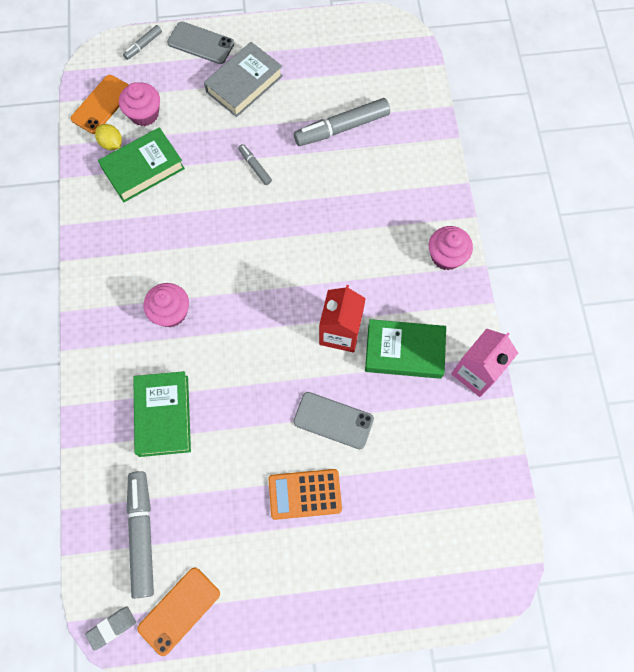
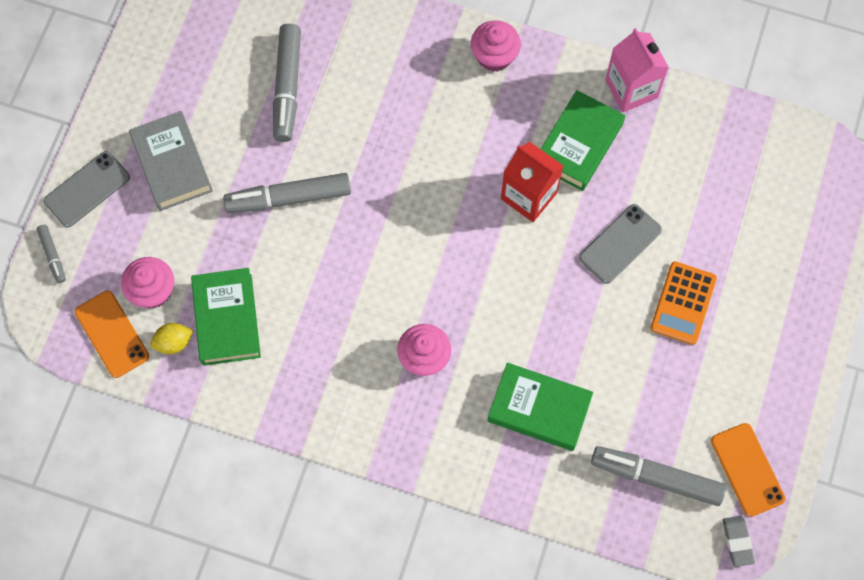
camera: 65 degrees left, 0 degrees up
grey marker [238,144,272,185] -> grey marker [223,173,351,213], size x2.02

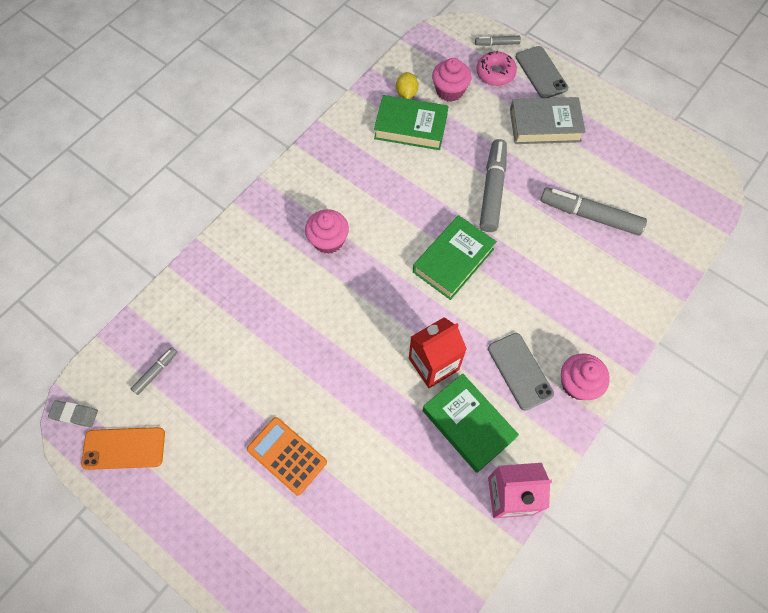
camera: 110 degrees right, 5 degrees down
orange phone [75,291,149,378] -> none
green book [487,363,593,451] -> green book moved to [413,215,497,300]
grey phone [579,204,662,284] -> grey phone moved to [488,333,554,411]
grey marker [591,446,726,506] -> grey marker [131,347,177,395], size x0.49
none -> pink donut [476,51,517,86]

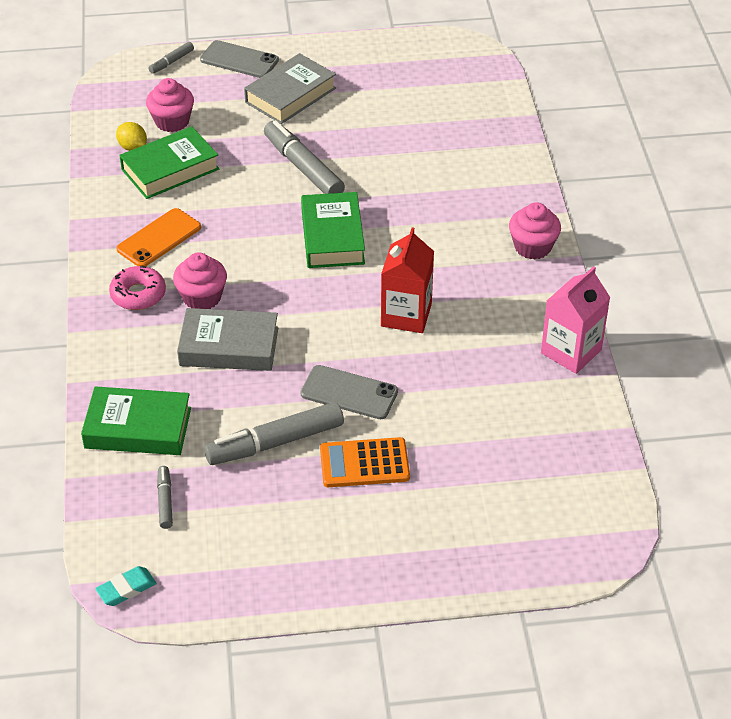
camera: 45 degrees left, 20 degrees down
grey eraser [48,400,98,427] -> turquoise eraser [95,566,156,606]
orange phone [81,427,165,470] -> orange phone moved to [116,208,201,266]
green book [423,374,519,473] -> green book moved to [81,386,191,455]
pink donut [476,51,517,86] -> pink donut moved to [109,266,166,310]
grey phone [488,333,554,411] -> grey phone moved to [301,365,398,419]
grey marker [540,187,647,236] -> grey marker moved to [204,402,344,465]
none -> grey book [177,308,278,371]

